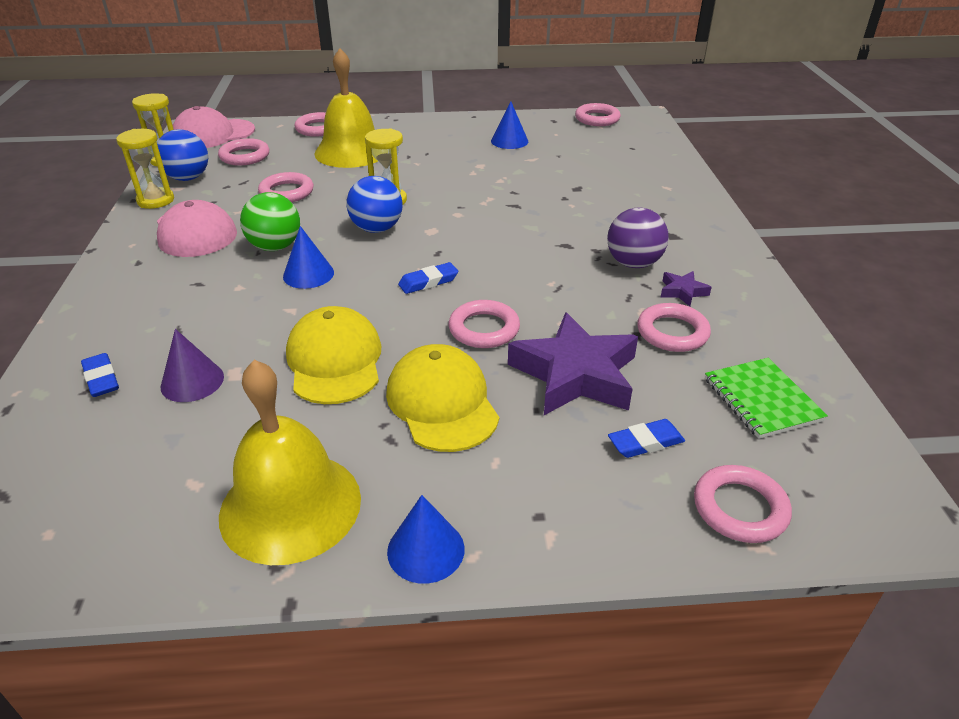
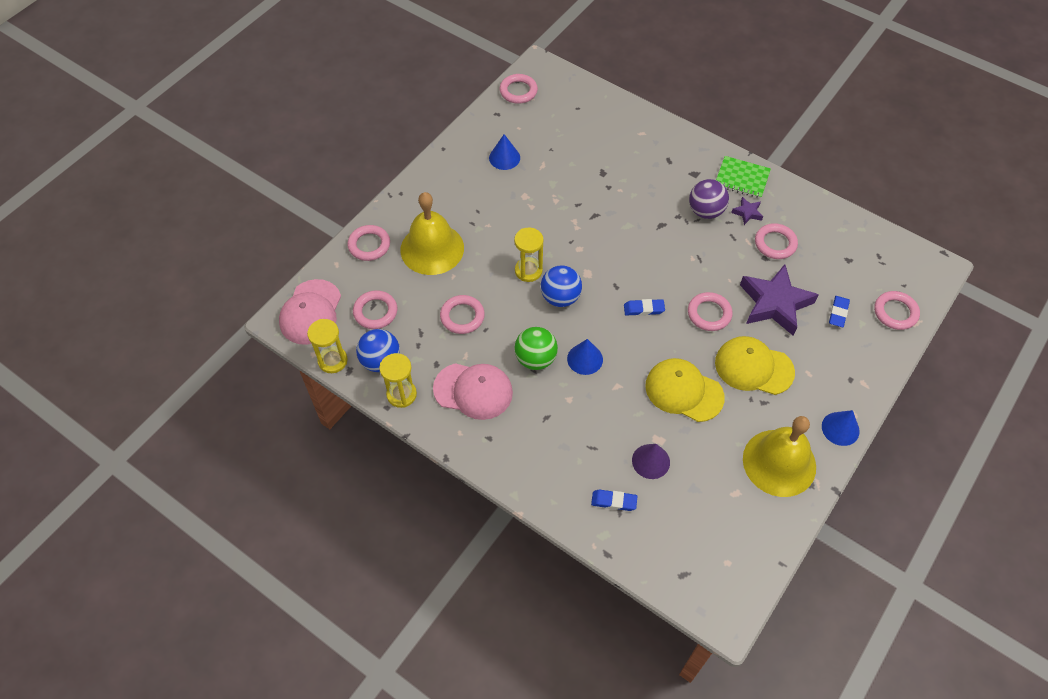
camera: 50 degrees left, 20 degrees up
blue eraser [398,262,458,294] -> blue eraser turned 75 degrees clockwise [624,299,665,316]
green notebook [705,358,828,439] -> green notebook moved to [716,156,771,199]

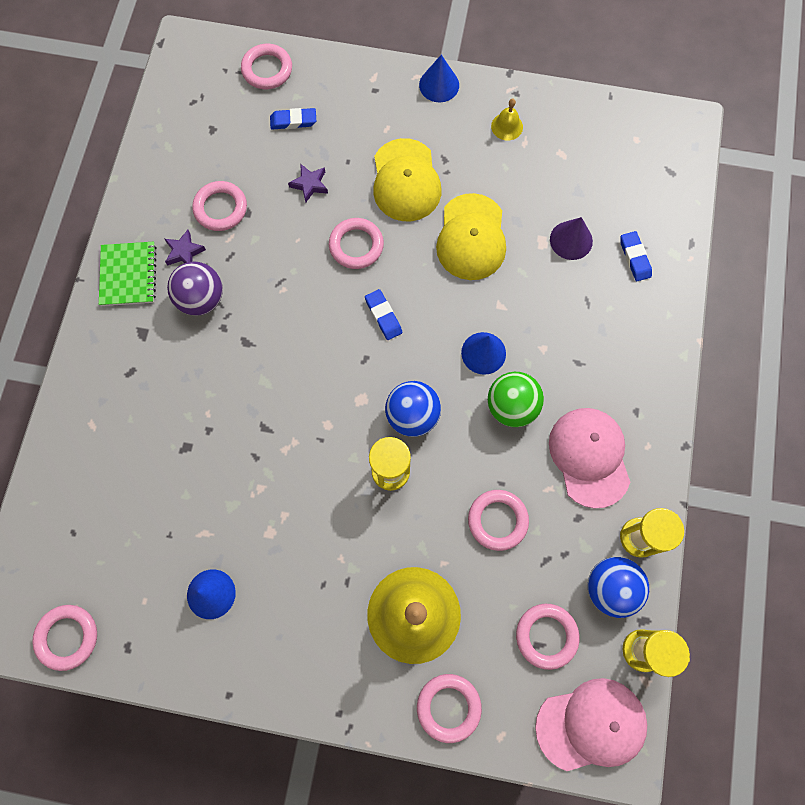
camera: 115 degrees left, 15 degrees up
purple star [740,264,819,336] -> purple star [288,164,328,203], size x0.43
yellow bell [743,416,816,497] -> yellow bell [491,99,523,141], size x0.41

